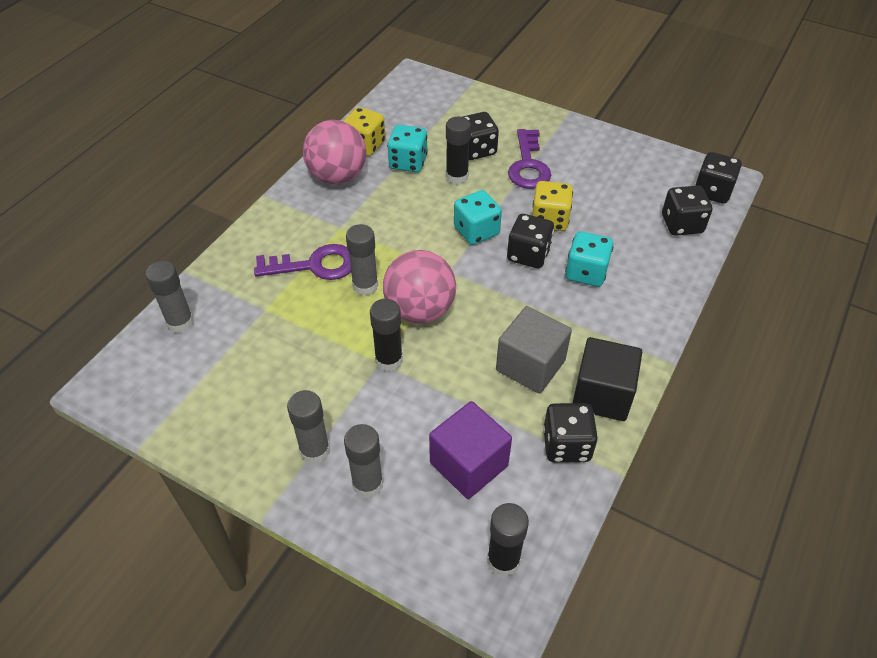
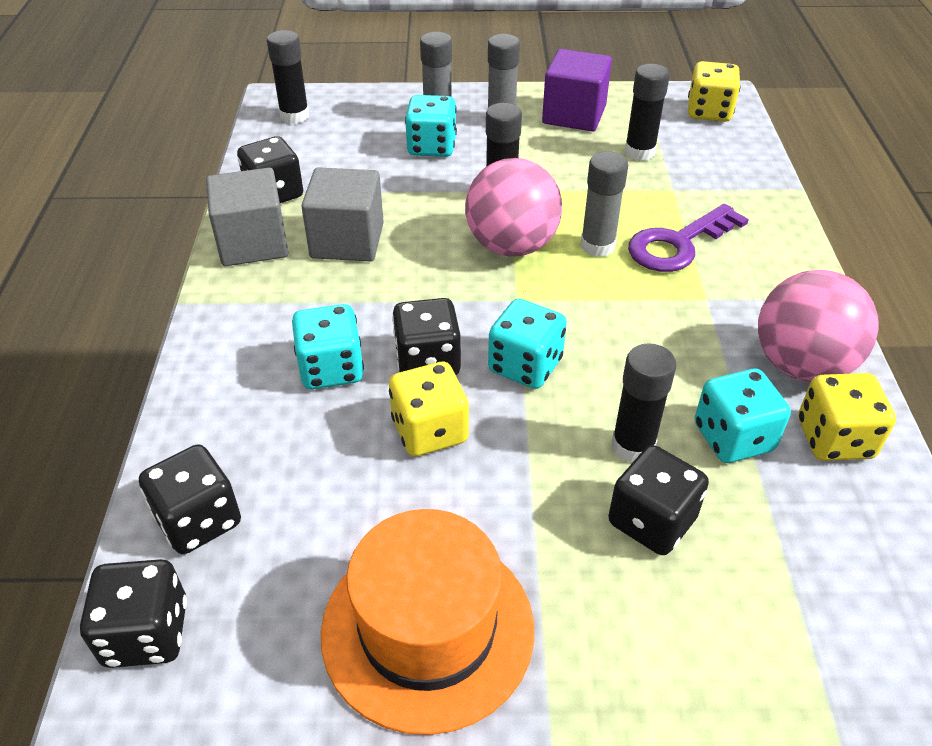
camera: 150 degrees right, 5 degrees down
grey glue stick [145,261,194,333] -> none
purple cube [429,401,512,499] -> purple cube moved to [542,49,612,132]
purple key [508,129,551,189] -> none
black cube [573,337,642,421] -> grey cube [206,168,289,266]
none -> orange hat [321,509,534,735]
none -> turquoise dice [405,95,457,157]
none -> black glue stick [625,64,670,161]
none -> yellow dice [688,61,740,122]

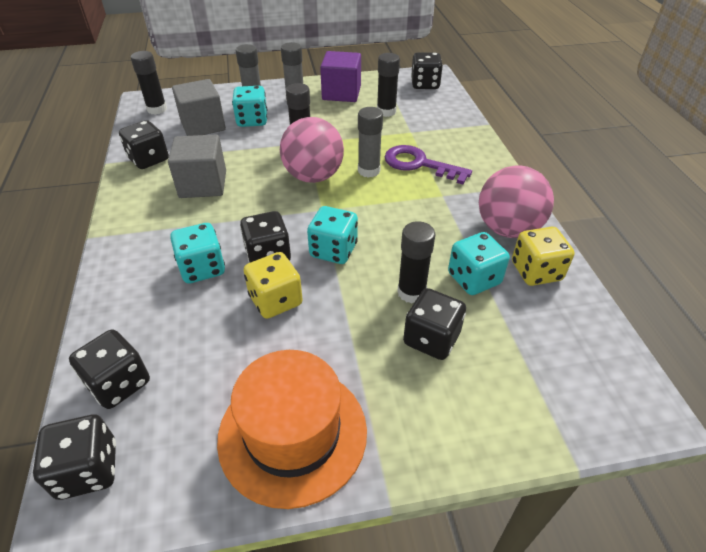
camera: 10 degrees left, 0 degrees up
grey cube [206,168,289,266] -> grey cube moved to [172,79,226,136]
purple key [628,204,749,272] -> purple key turned 75 degrees clockwise [384,145,472,184]
yellow dice [688,61,740,122] -> black dice [411,52,443,89]

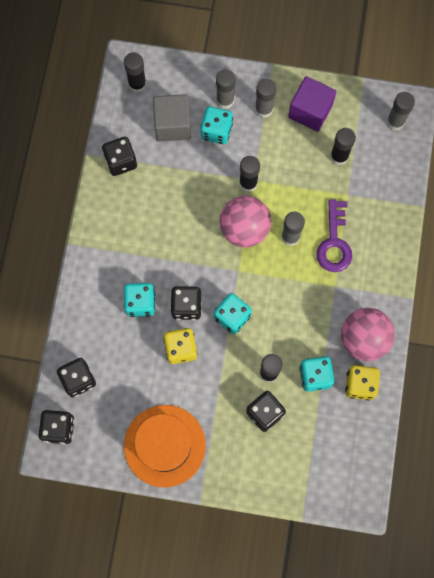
camera: 20 degrees right, 30 degrees up
grey cube [168,135,226,198] -> none
purple key [384,145,472,184] -> purple key turned 135 degrees counterclockwise [317,199,352,272]
black dice [411,52,443,89] -> grey glue stick [387,92,415,131]

